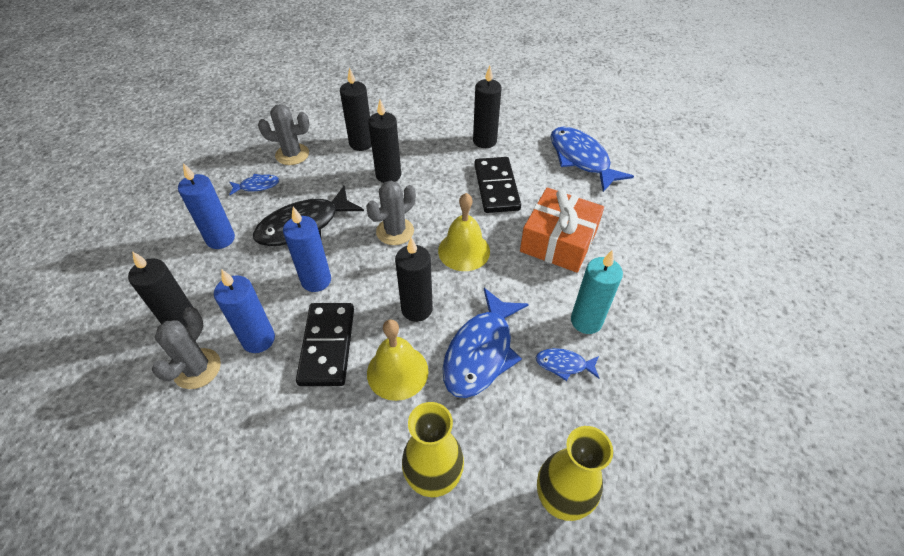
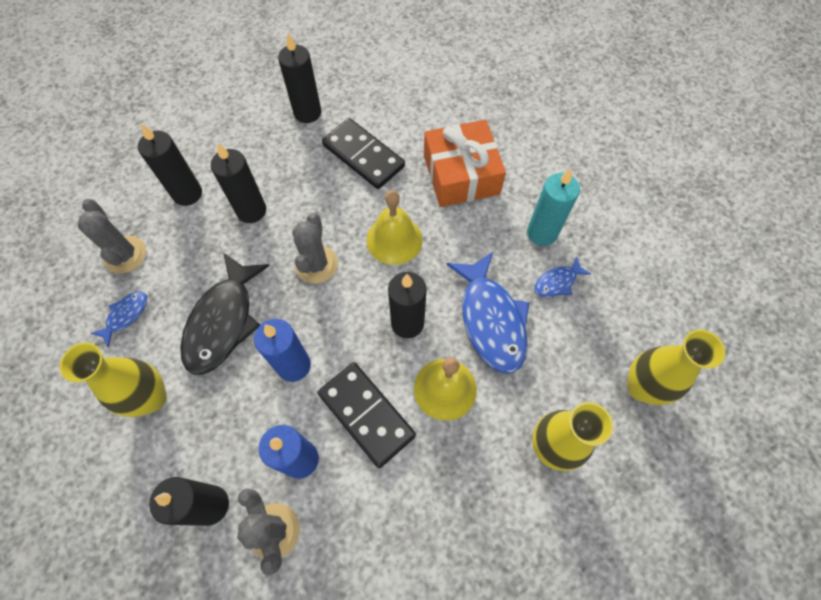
camera: 40 degrees left, 15 degrees up
blue candle [178,163,235,249] -> yellow vase [60,342,167,417]
grey cactus [258,104,309,165] -> grey cactus turned 75 degrees counterclockwise [78,199,146,274]
blue fish [551,127,634,192] -> none

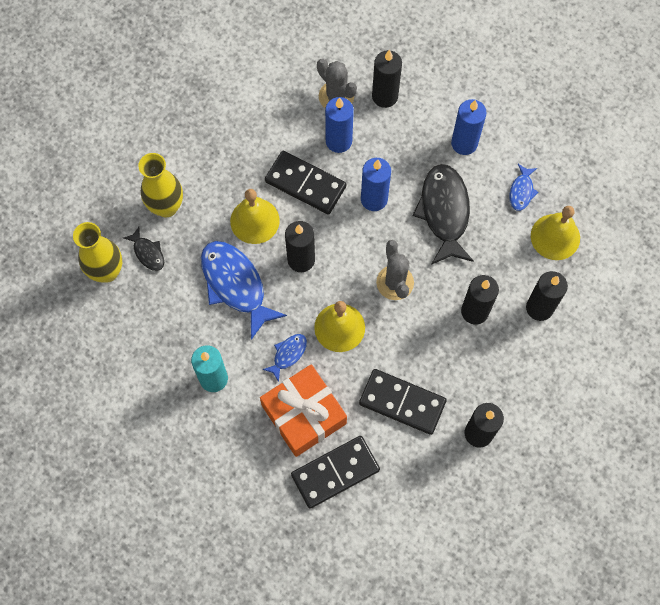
camera: 160 degrees right, 5 degrees up
yellow vase [60,342,167,417] -> blue candle [451,99,487,155]
grey cactus [78,199,146,274] -> yellow bell [531,206,580,260]
blue fish [534,256,591,297] -> blue fish moved to [262,334,307,382]
none -> black fish [123,227,164,271]
none -> black domino [291,436,380,509]

